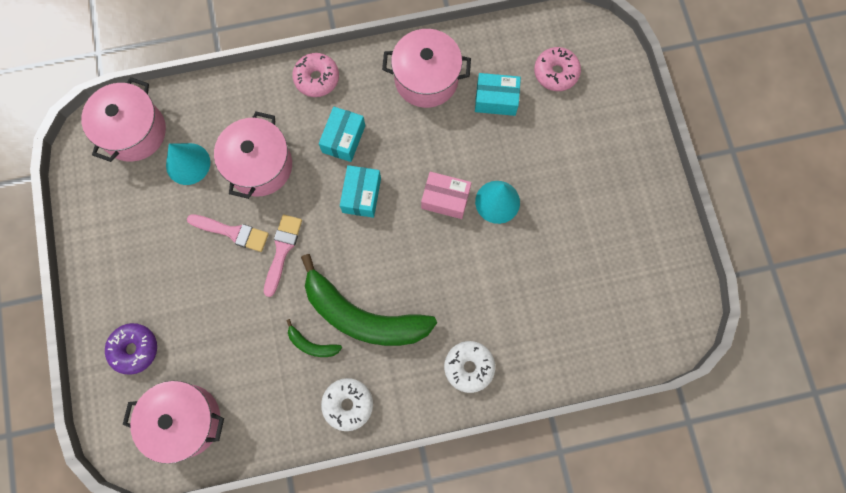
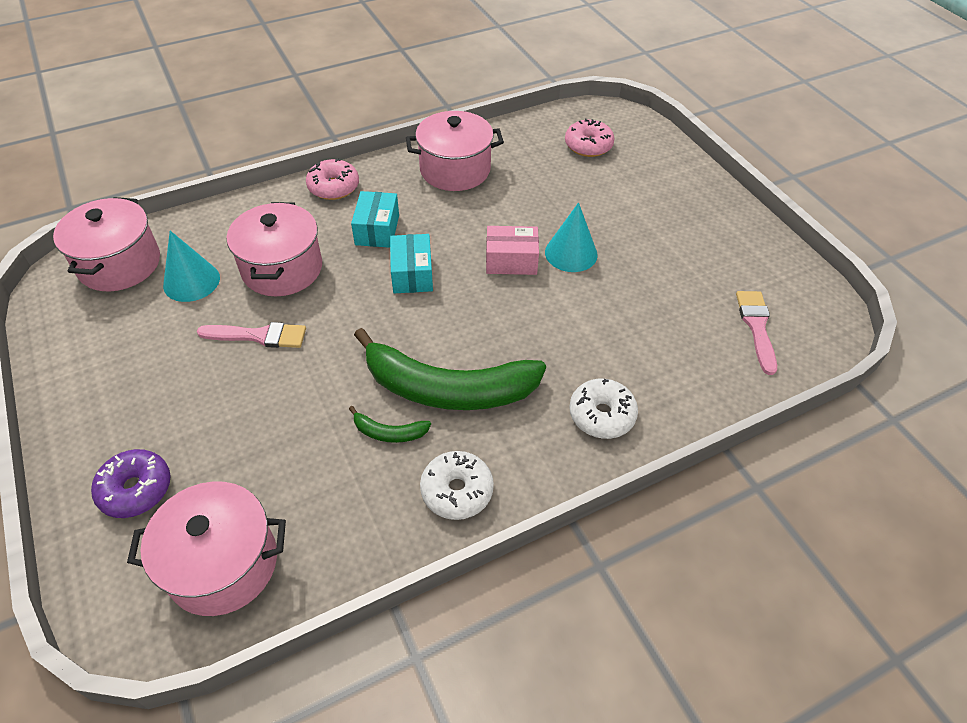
camera: 15 degrees left, 25 degrees down
pink brush [264,214,302,297] -> pink brush moved to [736,291,777,375]
turquoise box [475,73,521,116] -> none

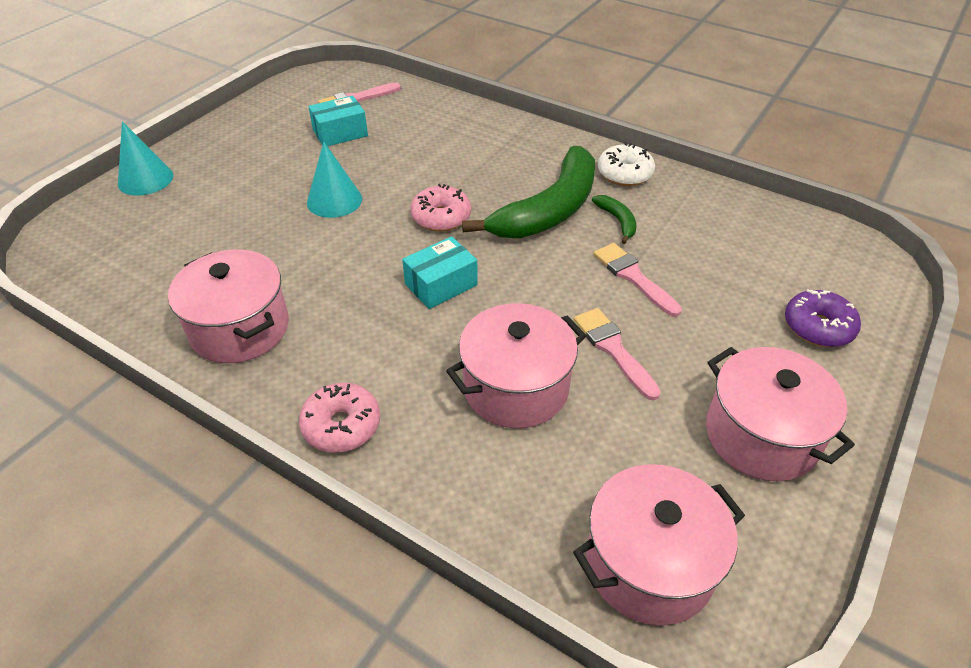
camera: 120 degrees left, 5 degrees down
pink pot [127,481,286,616] -> pink pot moved to [706,347,855,482]
turquoise cone [163,231,220,302] -> turquoise cone moved to [118,121,173,196]
turquoise box [351,191,399,248] -> turquoise box moved to [308,95,368,146]
green banana [354,328,546,410] -> green banana turned 60 degrees clockwise [462,146,595,238]
pink box [486,226,539,275] -> none
pink donut [565,118,615,157] -> pink donut moved to [410,184,471,232]
white donut [569,379,638,439] -> none
none -> pink brush [594,243,682,317]

